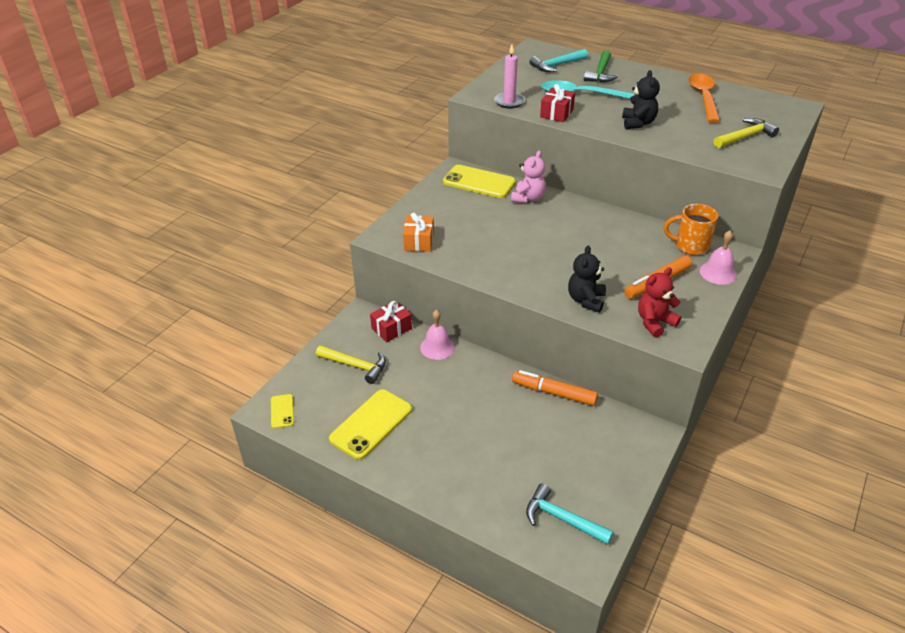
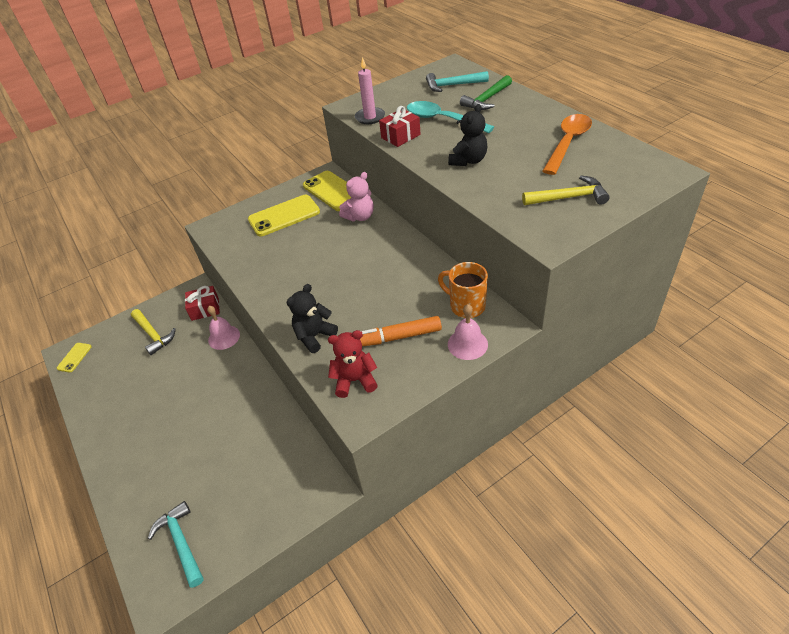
camera: 30 degrees right, 5 degrees up
yellow phone [329,389,412,460] -> yellow phone moved to [248,195,320,236]
orange gift [403,213,434,252] -> none
orange marker [512,370,598,406] -> none

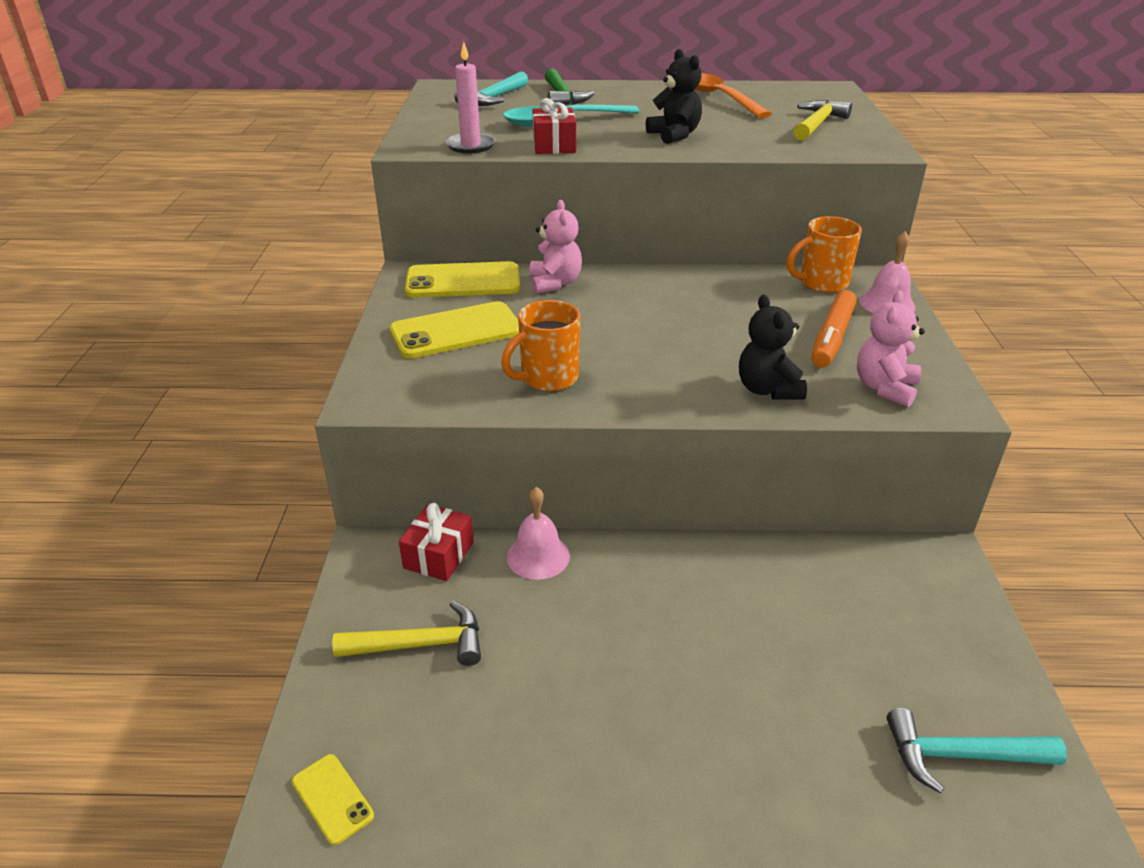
camera: 60 degrees left, 10 degrees down
yellow phone [248,195,320,236] -> yellow phone turned 60 degrees clockwise [389,301,519,359]
red teddy bear [328,330,378,398] -> pink teddy bear [857,290,925,407]
none -> orange mug [501,300,581,391]

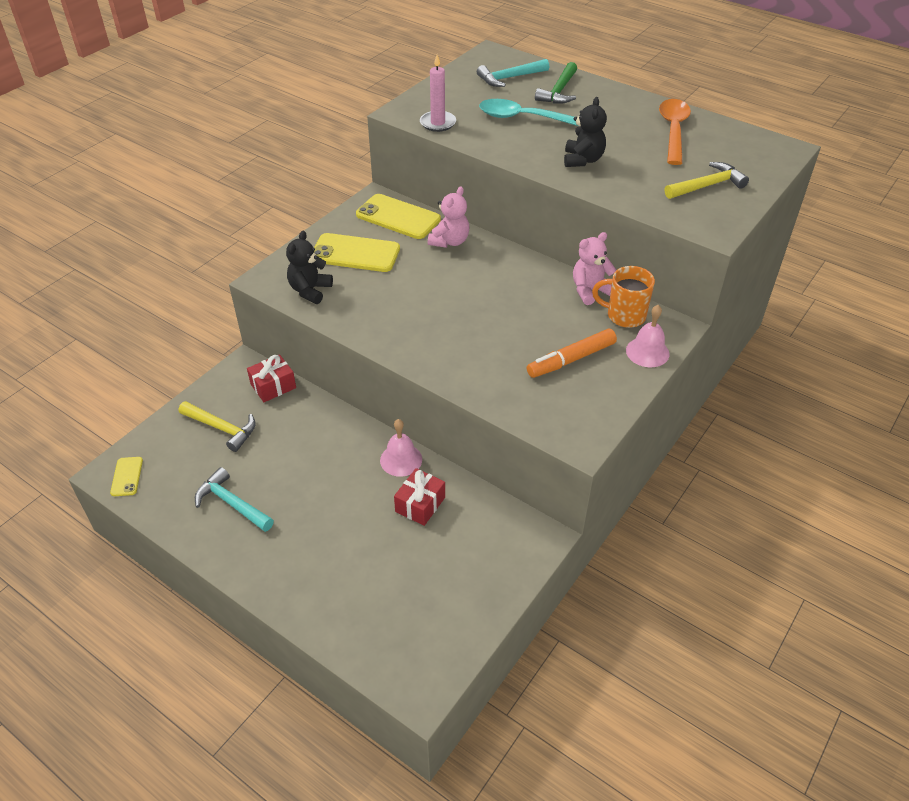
camera: 35 degrees right, 10 degrees up
orange mug [501,300,581,391] -> none
pink bell [507,487,570,580] -> pink bell moved to [380,419,422,477]
red gift [533,98,576,154] -> red gift moved to [394,468,445,526]
black teddy bear [739,294,807,400] -> black teddy bear moved to [286,231,333,304]
pink teddy bear [857,290,925,407] -> pink teddy bear moved to [573,232,616,305]
turquoise hammer [887,708,1067,794] -> turquoise hammer moved to [195,467,274,532]

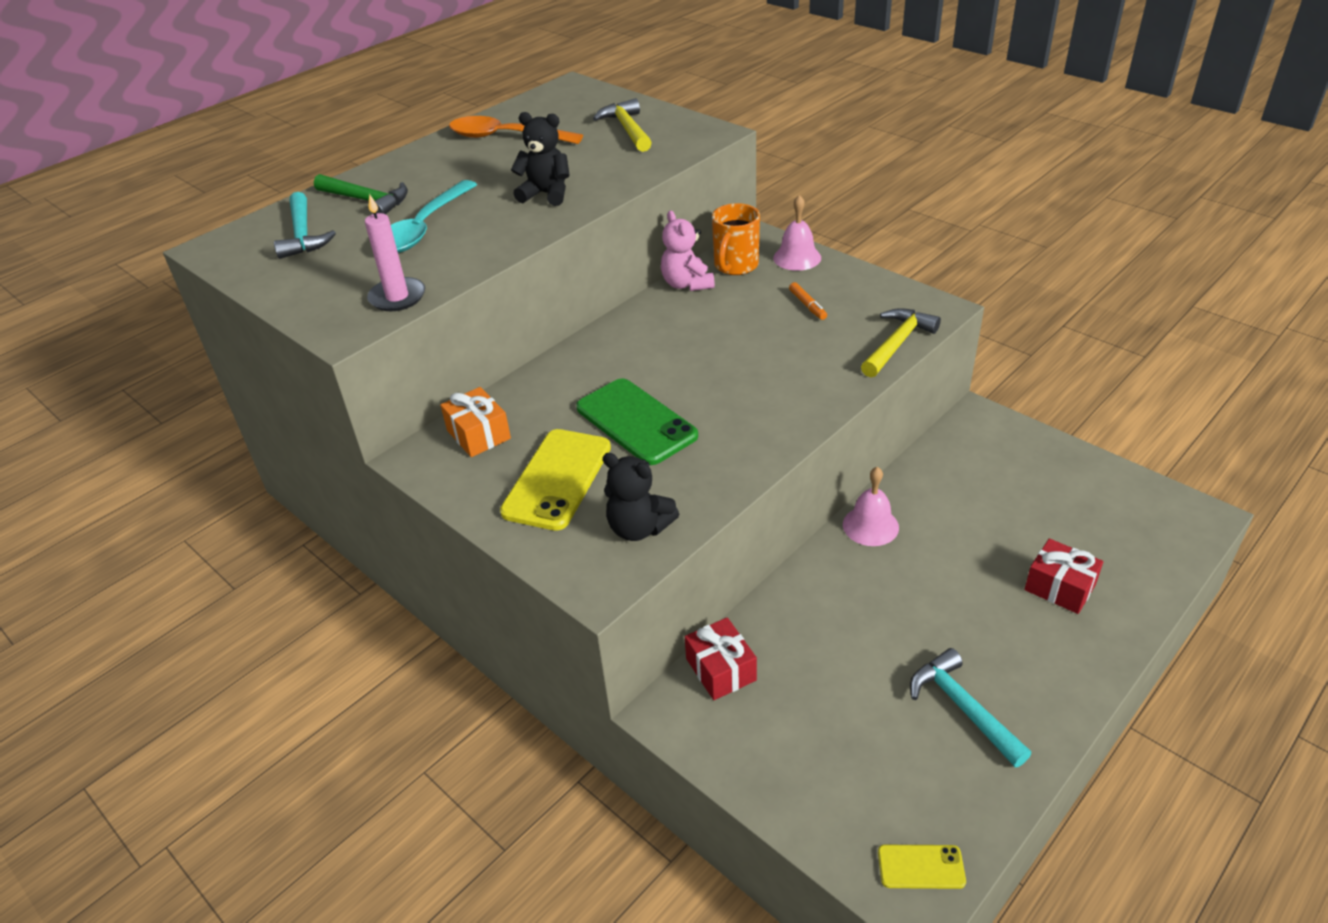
camera: 80 degrees left, 5 degrees down
yellow hammer [178,401,256,452] -> yellow hammer moved to [861,308,941,377]
turquoise hammer [195,467,274,532] -> turquoise hammer turned 105 degrees clockwise [910,648,1031,768]
yellow phone [356,194,441,239] -> orange gift [441,387,511,457]
red gift [394,468,445,526] -> red gift moved to [1024,538,1103,614]
pink teddy bear [428,187,469,248] -> none
orange marker [527,329,617,378] -> orange marker [789,282,827,320], size x0.52
none -> green phone [576,378,698,465]

